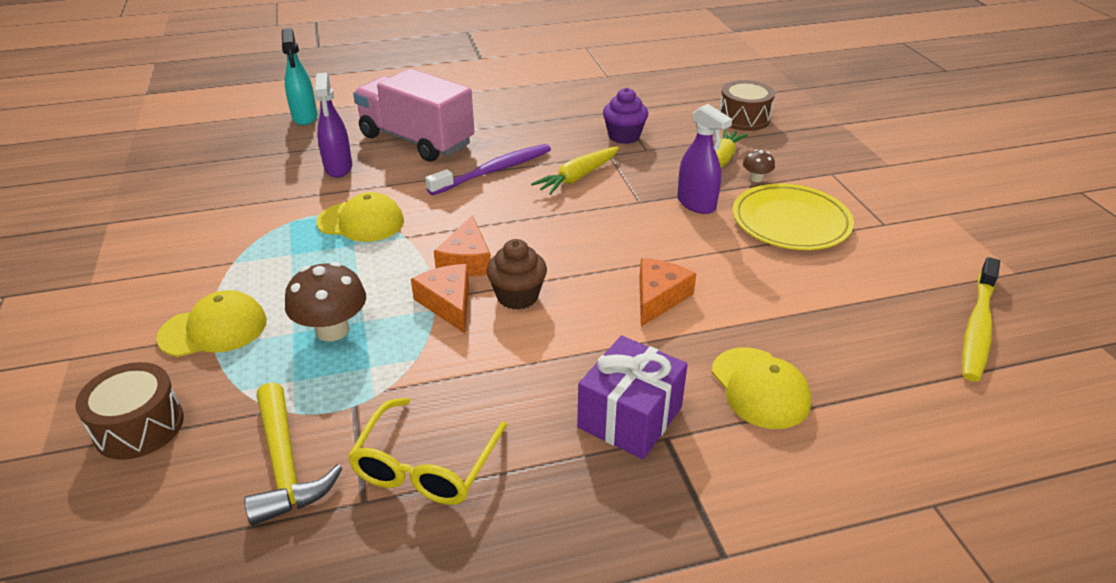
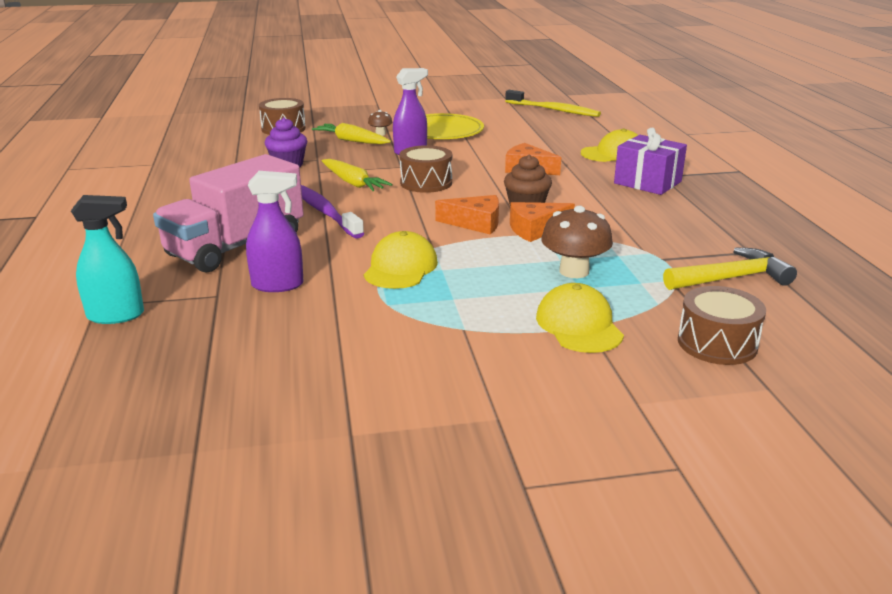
camera: 85 degrees left, 10 degrees down
yellow glasses [348,398,507,505] -> none
none -> brown drum [399,145,452,193]

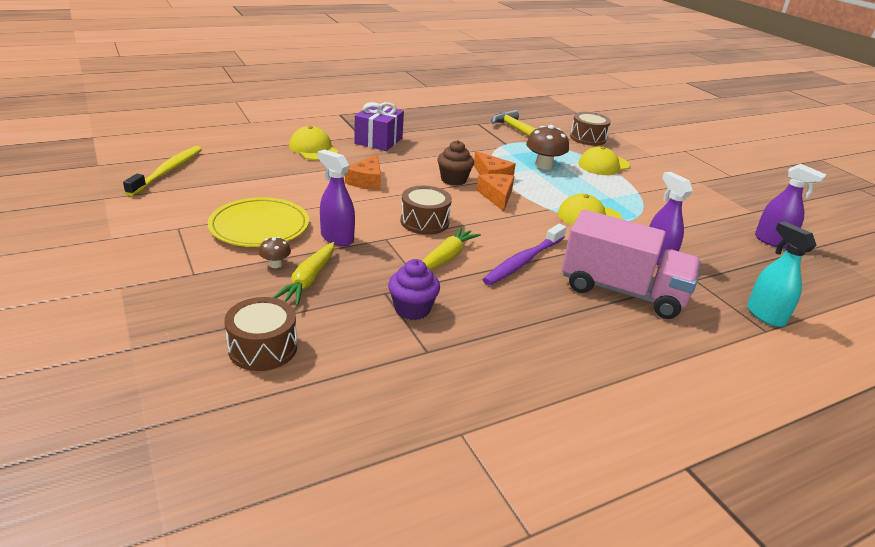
camera: 110 degrees left, 5 degrees up
none -> purple spray bottle [755,164,826,248]

